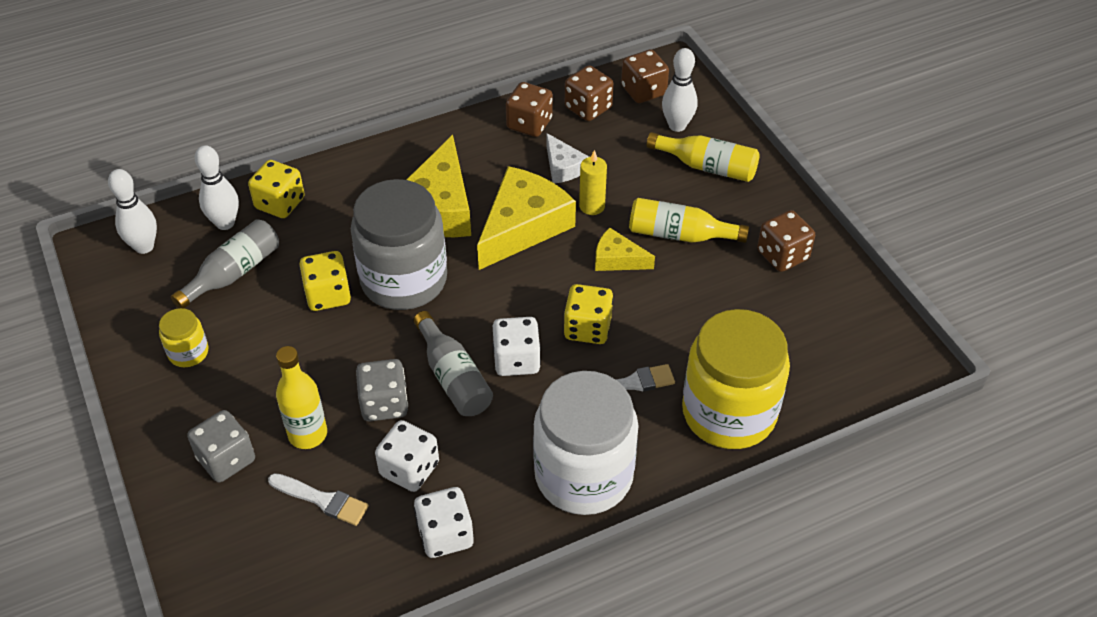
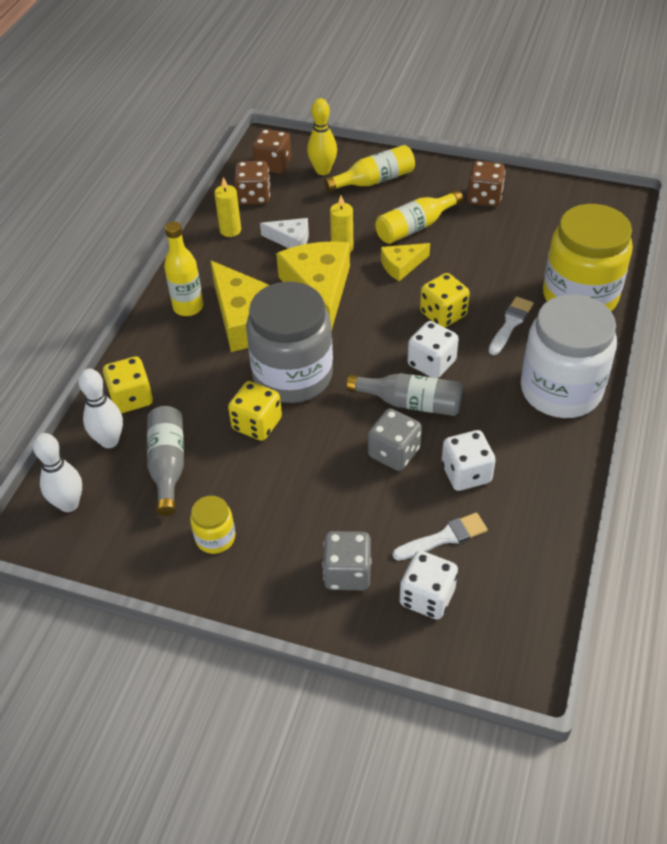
camera: 45 degrees left, 0 degrees up
yellow bottle [276,346,327,449] -> yellow bottle moved to [164,221,203,316]
white dice [414,487,474,558] -> white dice moved to [400,550,458,619]
brown dice [506,82,553,137] -> yellow candle [214,177,241,237]
white bowling pin [662,48,698,132] -> yellow bowling pin [307,98,337,175]

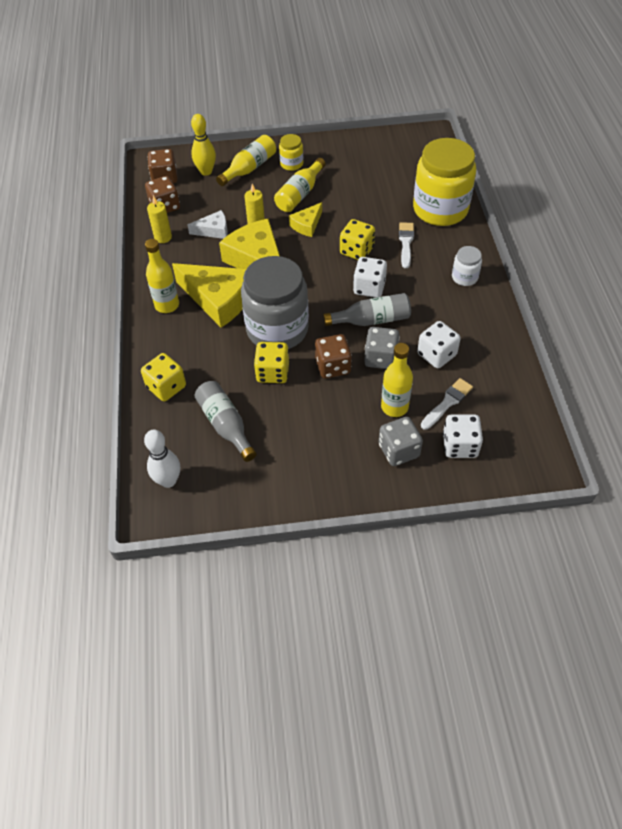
camera: 25 degrees left, 5 degrees up
white bowling pin [78,369,123,448] -> none
yellow jar [190,496,235,554] -> yellow jar moved to [279,134,303,171]
brown dice [467,161,505,207] -> brown dice moved to [315,334,352,378]
white jar [521,294,617,418] -> white jar [452,246,482,286], size x0.45
none -> yellow bottle [381,343,413,417]

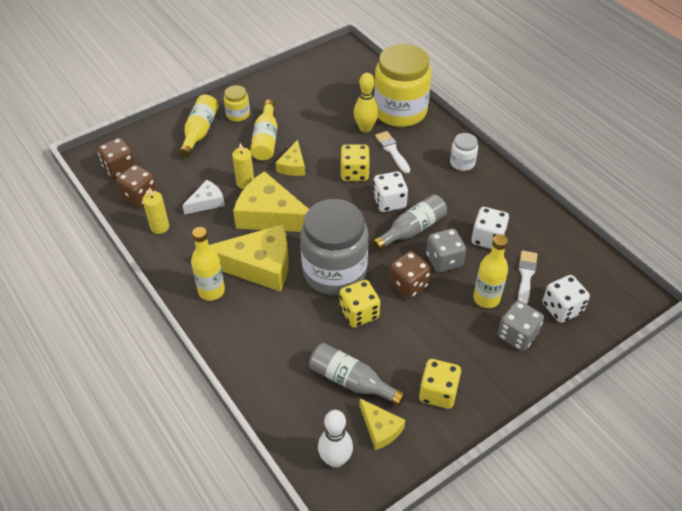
camera: 30 degrees left, 5 degrees down
yellow dice [141,353,186,401] -> yellow dice moved to [419,359,461,409]
yellow bowling pin [191,114,216,176] -> yellow bowling pin moved to [354,73,379,132]
none -> yellow cheese [359,398,405,450]

